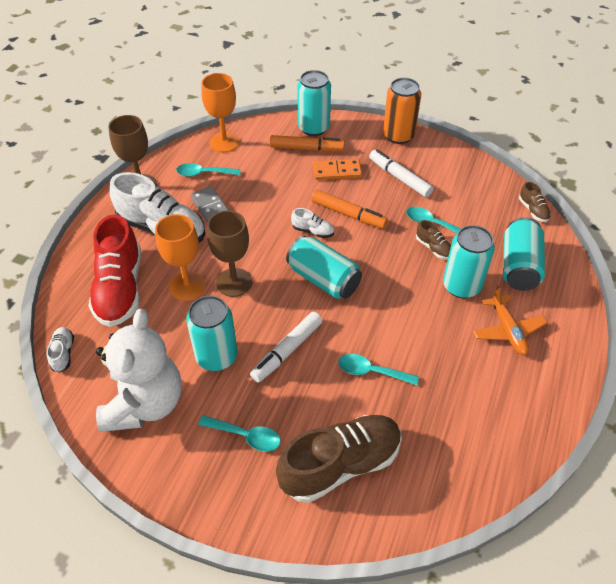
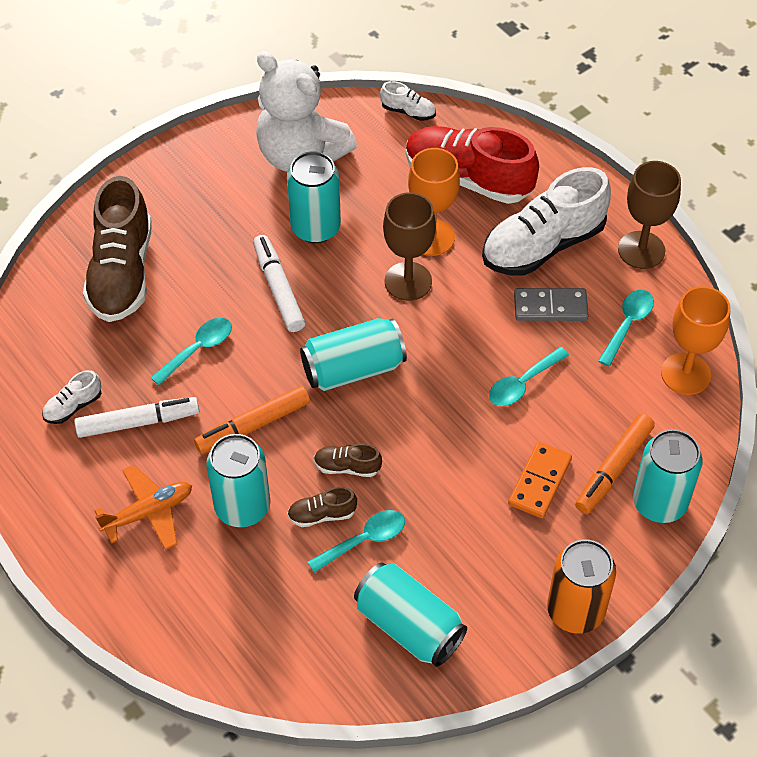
camera: 120 degrees right, 5 degrees up
turquoise spoon [198,415,281,451] -> turquoise spoon moved to [489,347,569,406]
white shoe [291,208,334,238] -> white shoe moved to [42,370,101,424]
orange marker [311,189,388,229] -> orange marker moved to [194,386,310,454]
white marker [369,149,433,197] -> white marker moved to [74,397,199,438]
orange plane [473,286,547,355] -> orange plane turned 135 degrees clockwise [95,465,192,550]
turquoise can [503,217,545,291] -> turquoise can moved to [354,562,467,667]
brown shoe [519,182,551,222] -> brown shoe moved to [314,443,382,477]

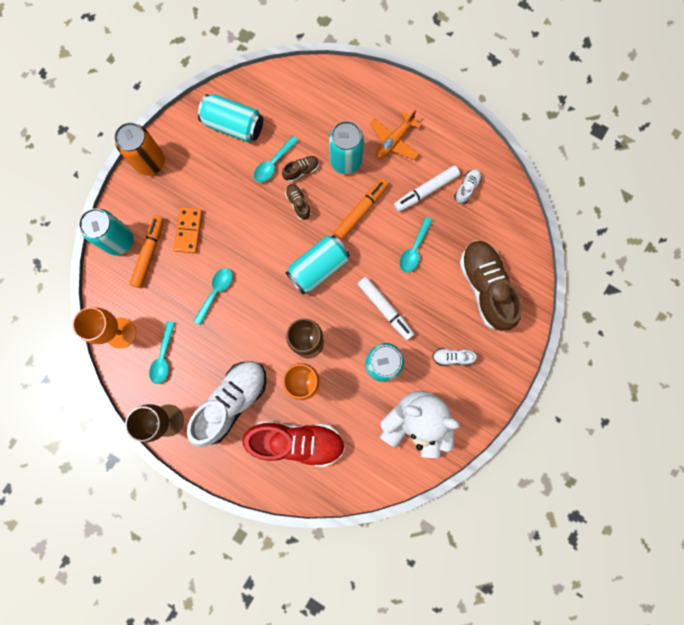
camera: 160 degrees right, 25 degrees up
brown shoe [314,443,382,477] -> brown shoe turned 105 degrees counterclockwise [285,184,311,220]
white shoe [380,81,436,121] -> white shoe moved to [433,348,477,366]
grey domino [514,288,588,321] -> none

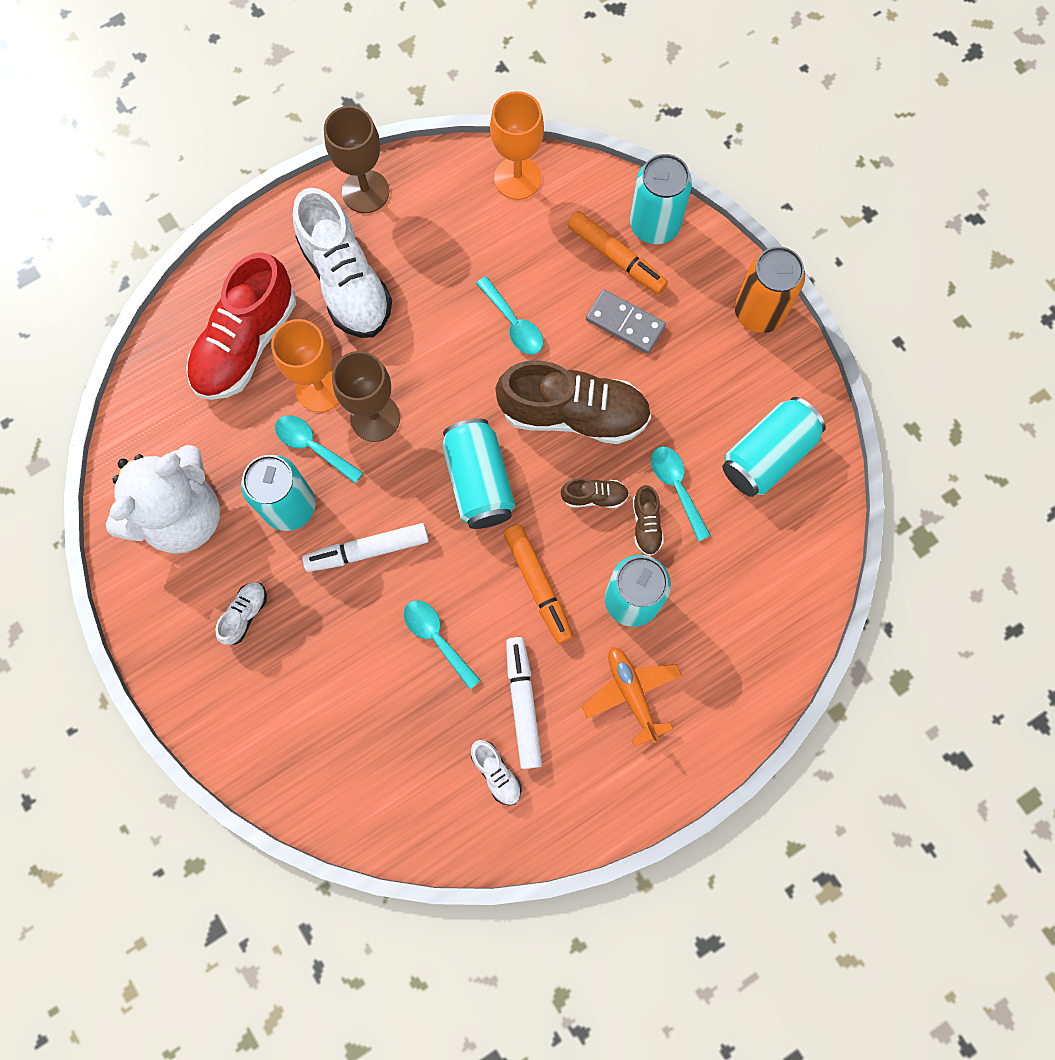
camera: 115 degrees right, 5 degrees down
turquoise spoon [149,321,175,384] -> turquoise spoon moved to [275,415,363,483]
orange domino [174,207,203,253] -> grey domino [586,290,666,354]
brown shoe [459,240,522,331] -> brown shoe moved to [496,361,651,444]

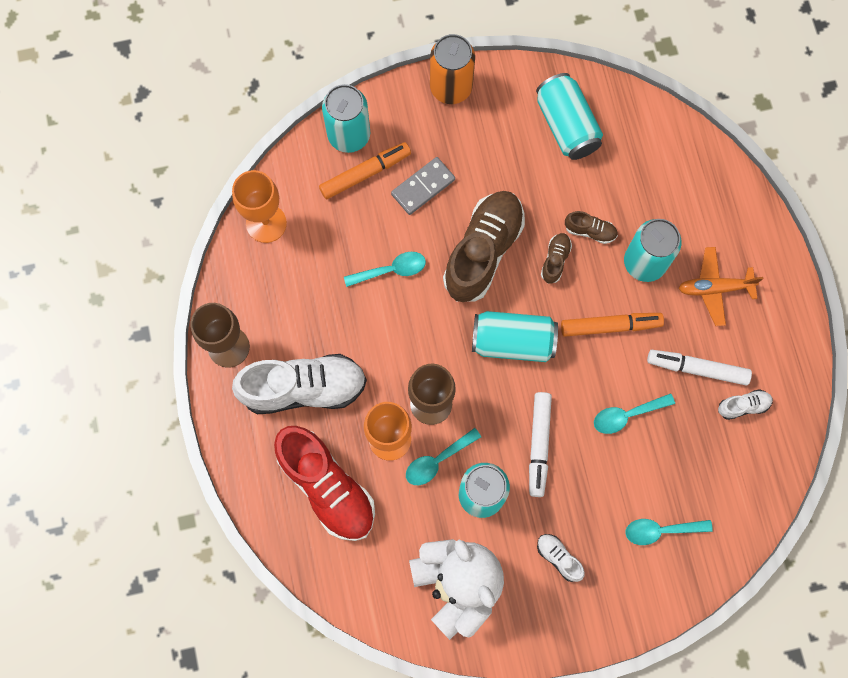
camera: 70 degrees left, 0 degrees up
turquoise spoon [651,446,711,541] -> turquoise spoon moved to [625,519,713,545]

